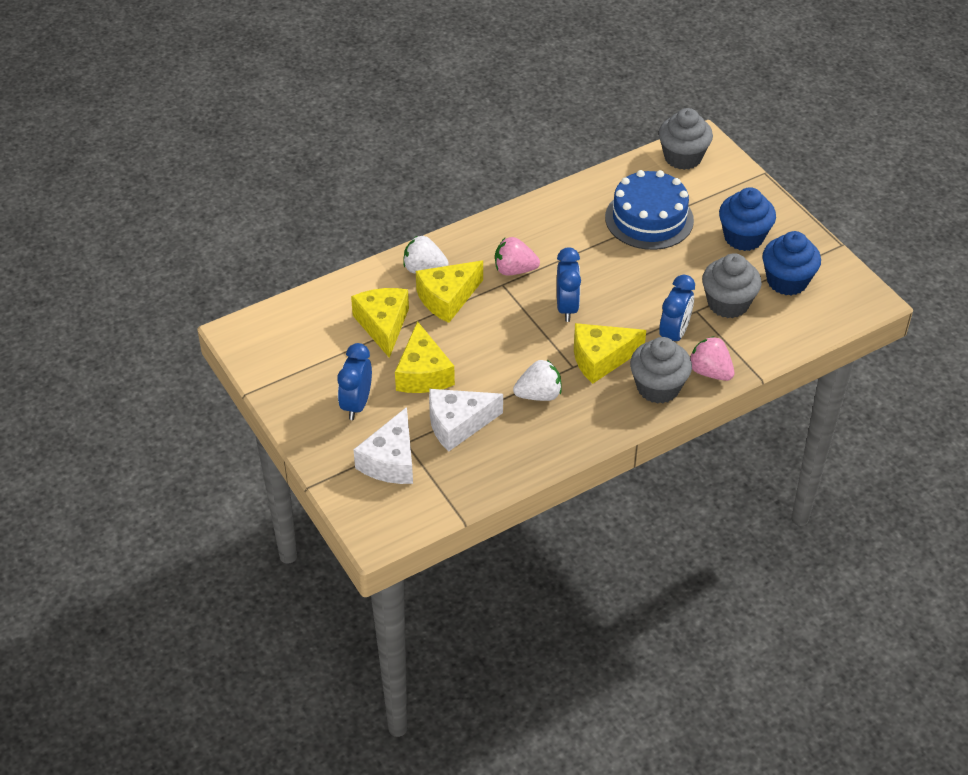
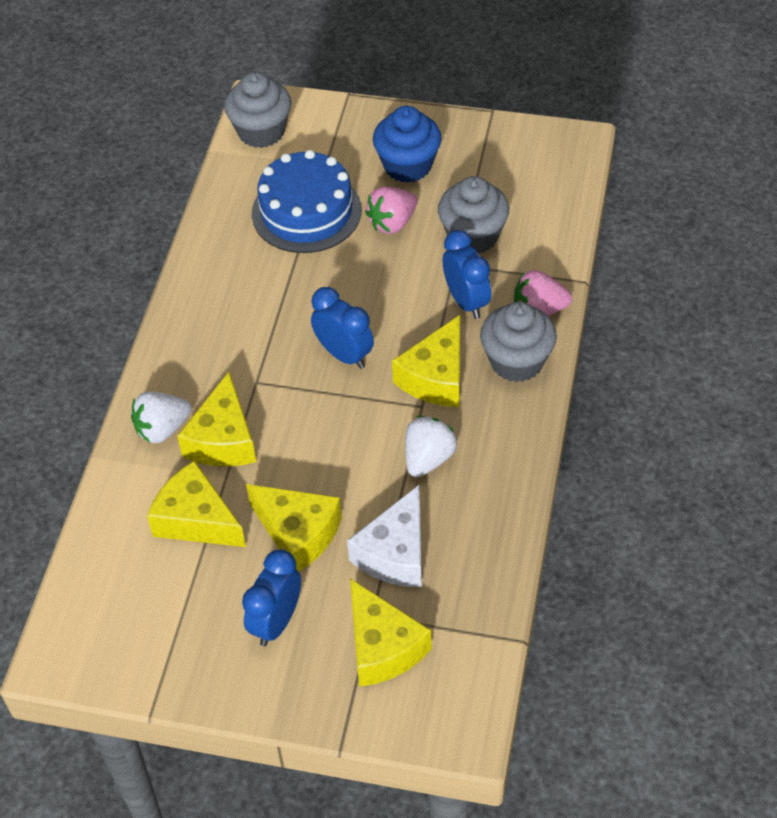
camera: 45 degrees left, 5 degrees up
blue clock [337,343,372,420] -> blue clock turned 60 degrees clockwise [242,549,301,646]
white cheese [353,407,413,484] -> yellow cheese [350,578,432,687]
pink strawberry [495,237,540,275] -> pink strawberry moved to [365,187,417,234]
blue cupcake [762,231,821,296] -> none

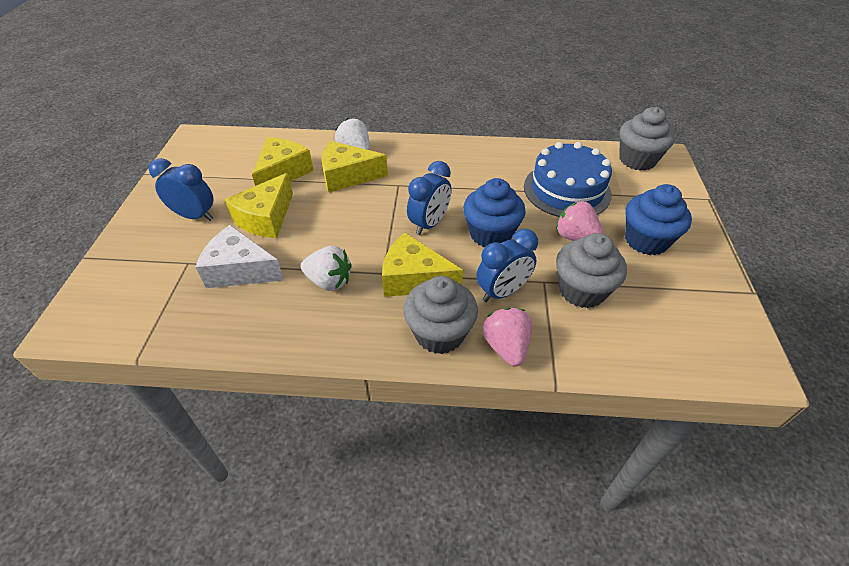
camera: 80 degrees right, 5 degrees down
yellow cheese [350,578,432,687] -> none
none -> blue cupcake [463,178,526,247]

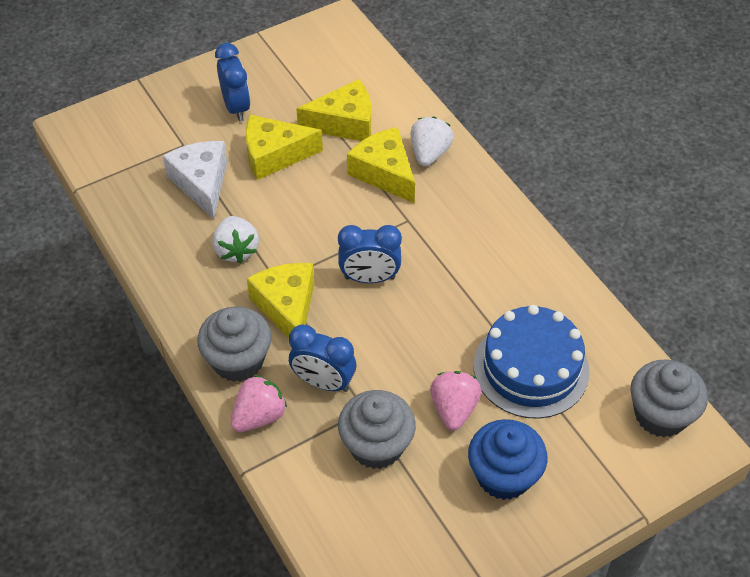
camera: 55 degrees right, 5 degrees up
blue cupcake [463,178,526,247] -> none

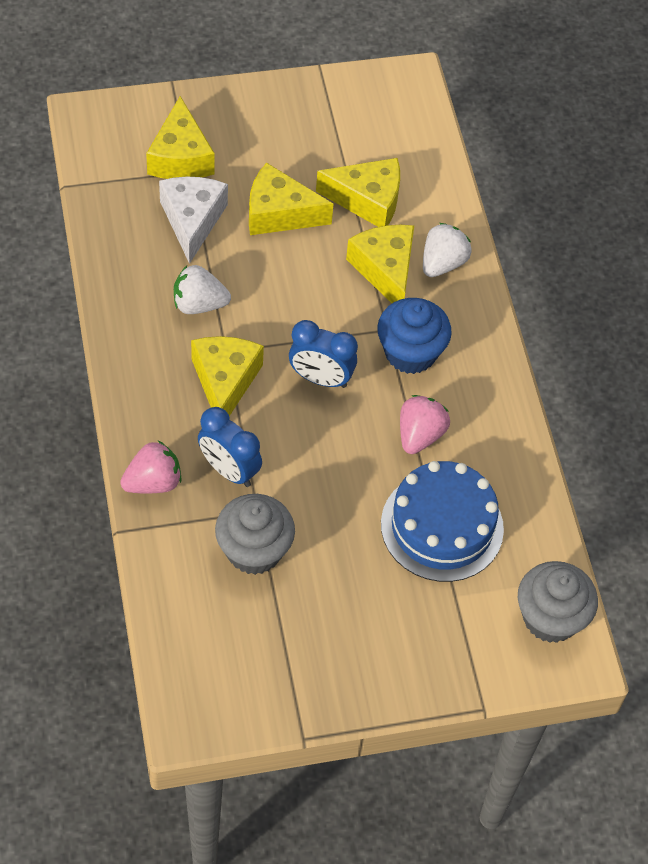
camera: 15 degrees right, 5 degrees up
grey cupcake [197,306,272,382] -> none
white strawberry [213,216,259,263] -> white strawberry turned 90 degrees clockwise [174,265,231,314]
blue clock [215,43,250,122] -> none
pink strawberry [430,371,482,431] -> pink strawberry moved to [400,395,450,454]
blue cupcake [468,419,547,500] -> blue cupcake moved to [377,298,452,374]
none -> yellow cheese [146,96,215,179]

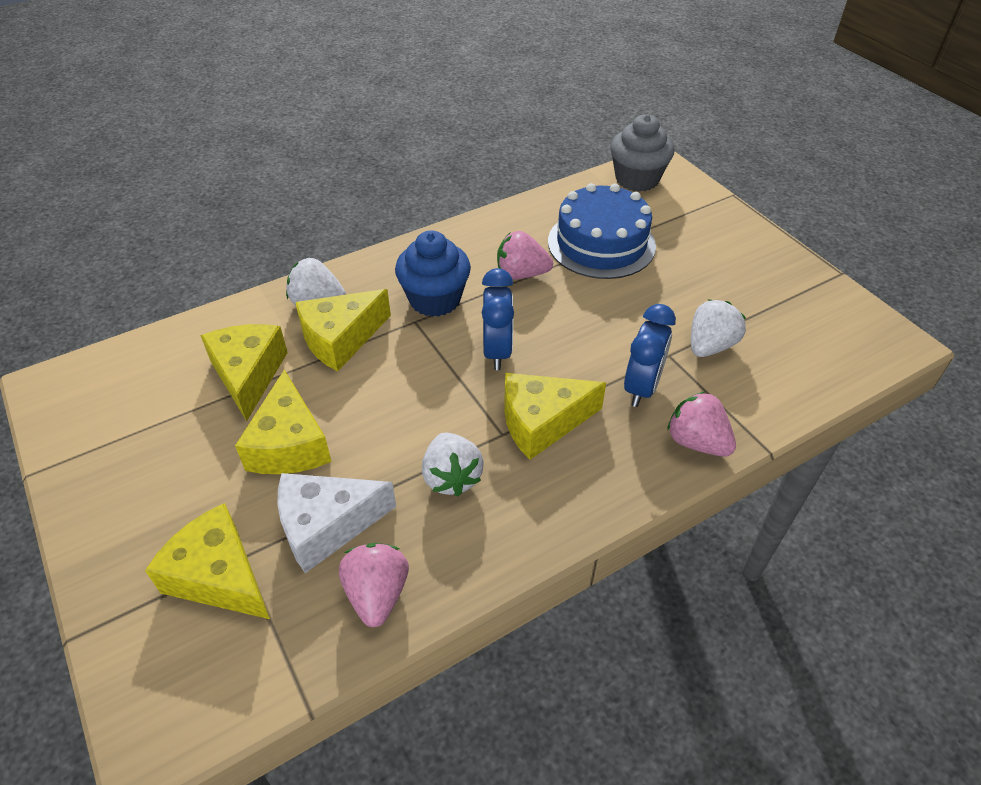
camera: 105 degrees left, 10 degrees down
yellow cheese [146,96,215,179] -> yellow cheese turned 120 degrees counterclockwise [145,503,270,619]
grey cupcake [215,494,295,575] -> white strawberry [691,299,746,357]
none -> pink strawberry [339,543,409,627]

